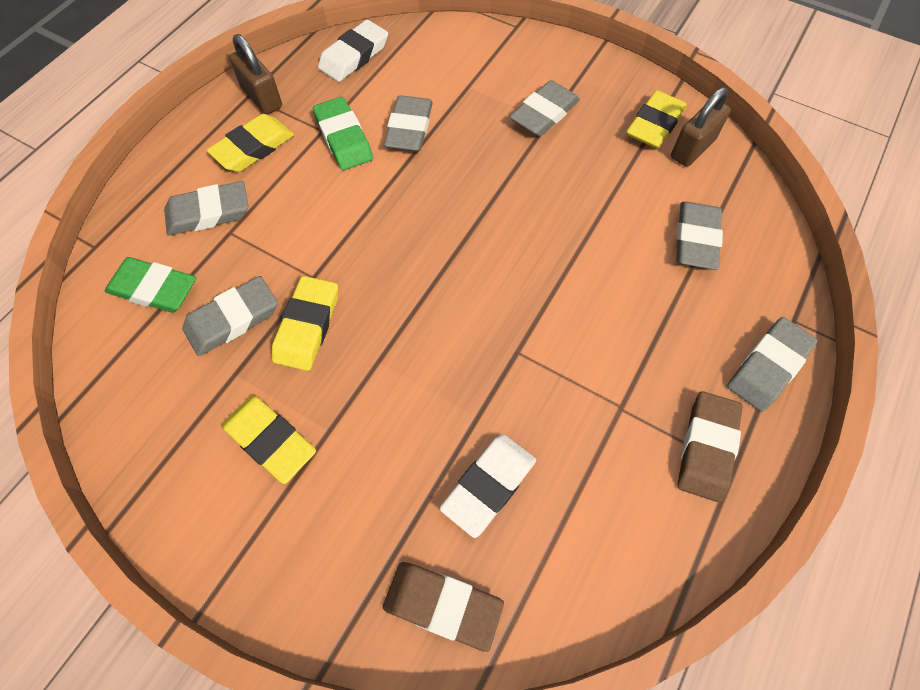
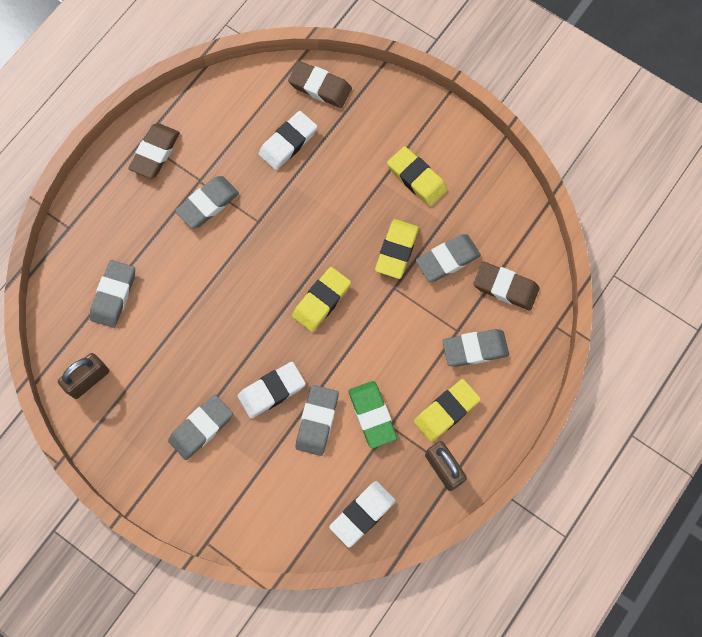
camera: 175 degrees left, 10 degrees up
green eraser [105,257,196,313] -> brown eraser [473,261,539,310]
yellow eraser [626,90,687,148] -> yellow eraser moved to [292,267,351,332]
grey eraser [727,317,817,412] -> grey eraser moved to [175,176,239,229]
none -> white eraser [238,362,306,419]

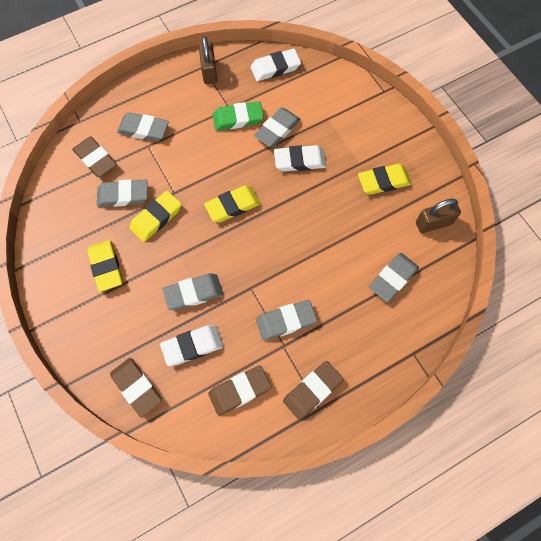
camera: 155 degrees left, 5 degrees down
grey eraser [168,395,233,460] -> grey eraser moved to [162,273,223,310]
green eraser [349,381,397,449] -> green eraser turned 75 degrees clockwise [213,101,264,131]
yellow eraser [414,379,481,442] -> yellow eraser moved to [358,164,412,195]
none -> brown eraser [208,365,271,416]

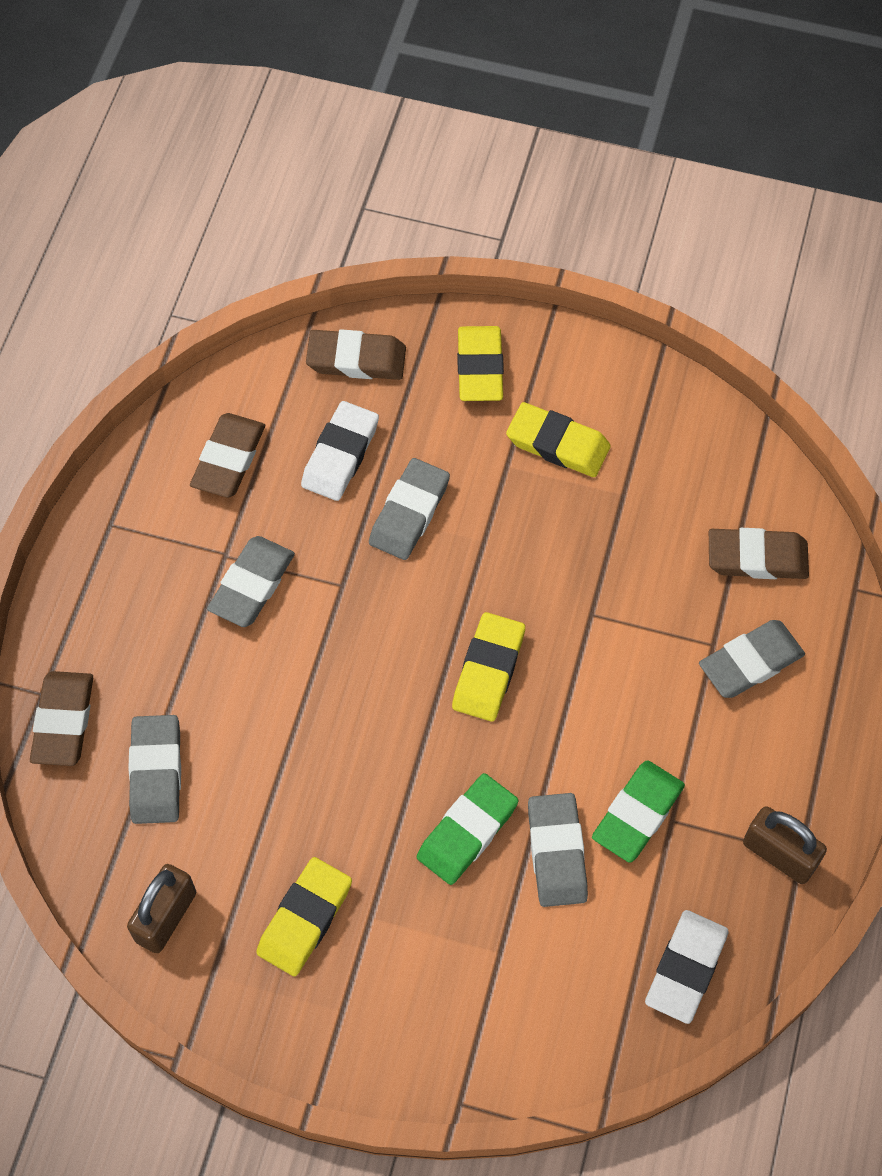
camera: 135 degrees right, 5 degrees down
grey eraser [97,179,148,207] -> none
yellow eraser [129,191,182,242] -> yellow eraser moved to [457,326,504,401]
white eraser [274,145,326,172] -> green eraser [417,773,519,885]
brown eraser [283,361,343,420] -> brown eraser moved to [30,671,93,766]

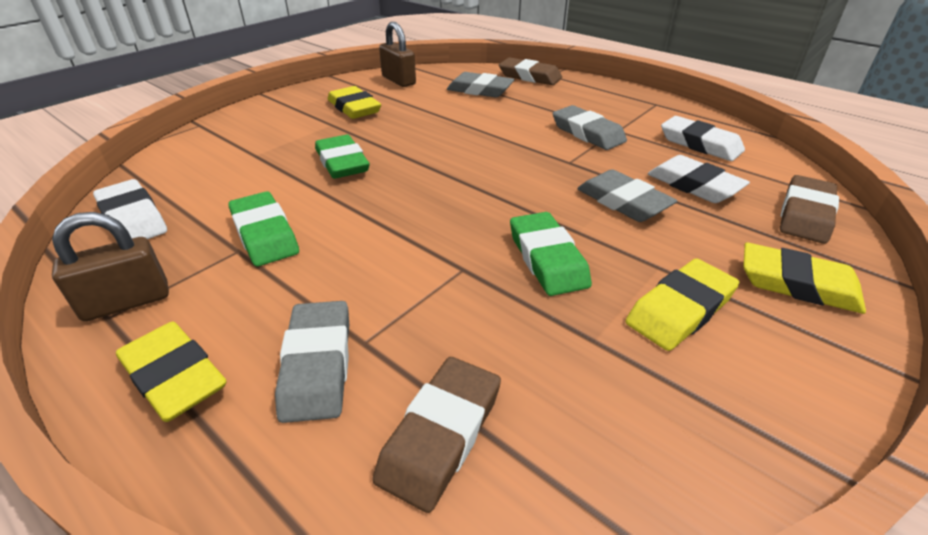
camera: 115 degrees right, 25 degrees down
brown eraser [190,413,265,498] -> white eraser [661,116,745,161]
yellow eraser [452,612,525,722] -> yellow eraser moved to [116,322,227,422]
grey eraser [528,793,588,907] -> none
none -> green eraser [510,212,592,296]

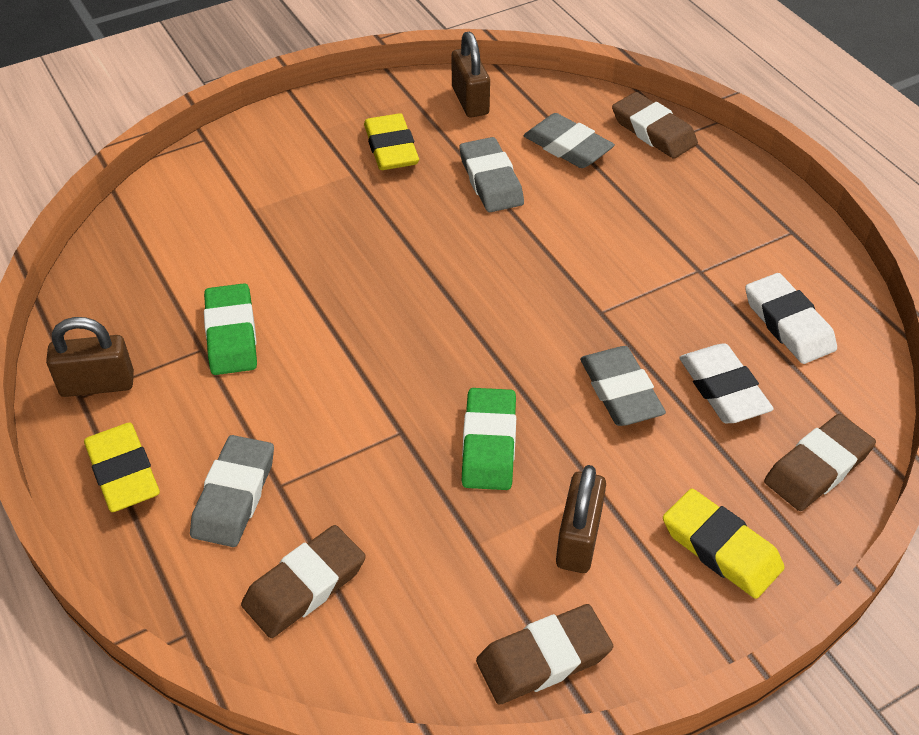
camera: 20 degrees right, 10 degrees up
white eraser [93,179,167,239] -> none
green eraser [315,135,370,179] -> none
grey eraser [553,105,627,150] -> grey eraser moved to [459,137,524,212]
yellow eraser [626,259,739,351] -> brown padlock [556,465,606,573]
none -> brown eraser [476,604,613,704]

